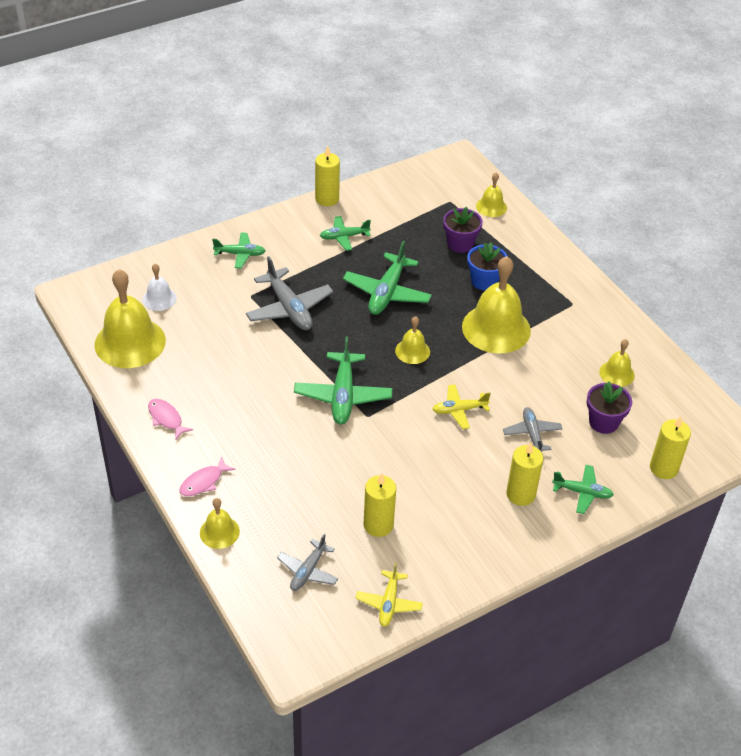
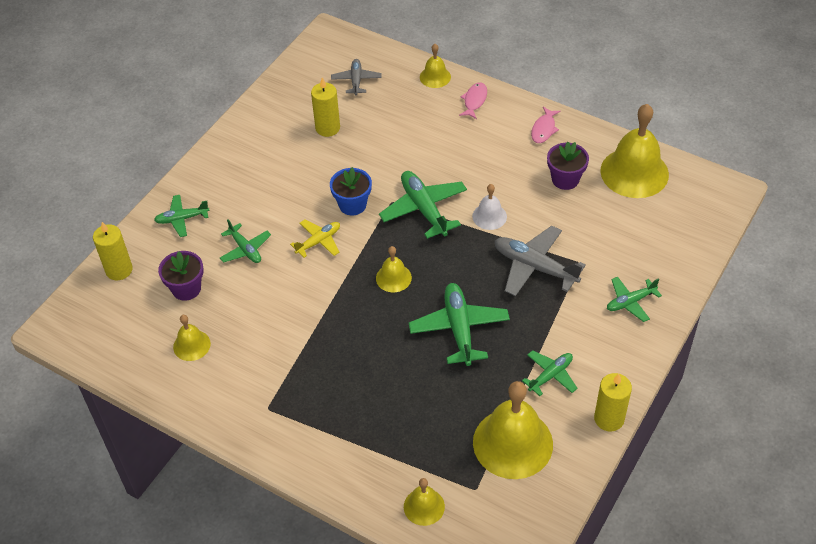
camera: 155 degrees right, 5 degrees up
white bell [142,264,177,311] -> white bell moved to [472,184,507,230]
pink fish [148,399,193,440] -> pink fish turned 90 degrees clockwise [531,107,561,143]
yellow plane [355,562,423,627] -> none
purple flower pot [443,207,483,253] -> purple flower pot moved to [547,142,589,190]
yellow bell [462,256,531,354] -> yellow bell moved to [473,381,553,479]
blue flower pot [467,242,507,290] -> blue flower pot moved to [330,167,372,216]
grey plane [503,407,563,453] -> green plane [220,219,271,263]
yellow candle [506,443,543,506] -> none

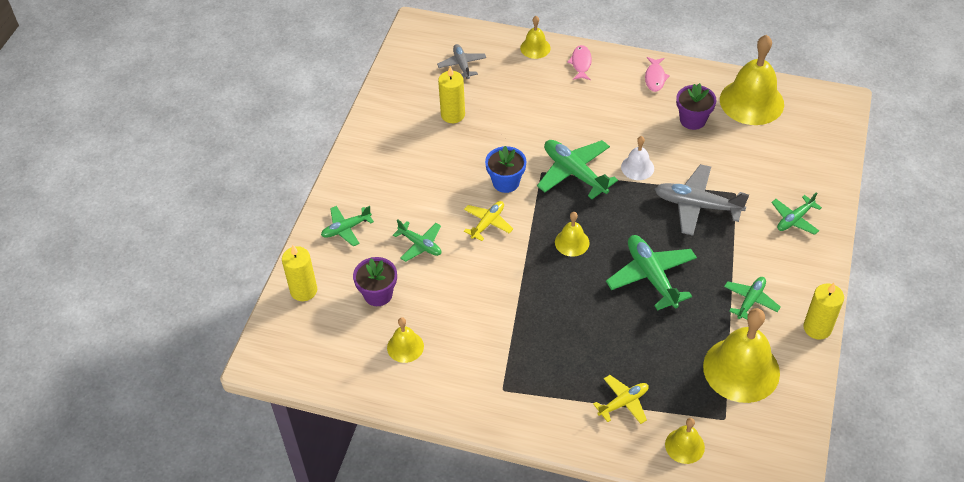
camera: 15 degrees left, 0 degrees up
none -> yellow plane [593,375,649,424]

